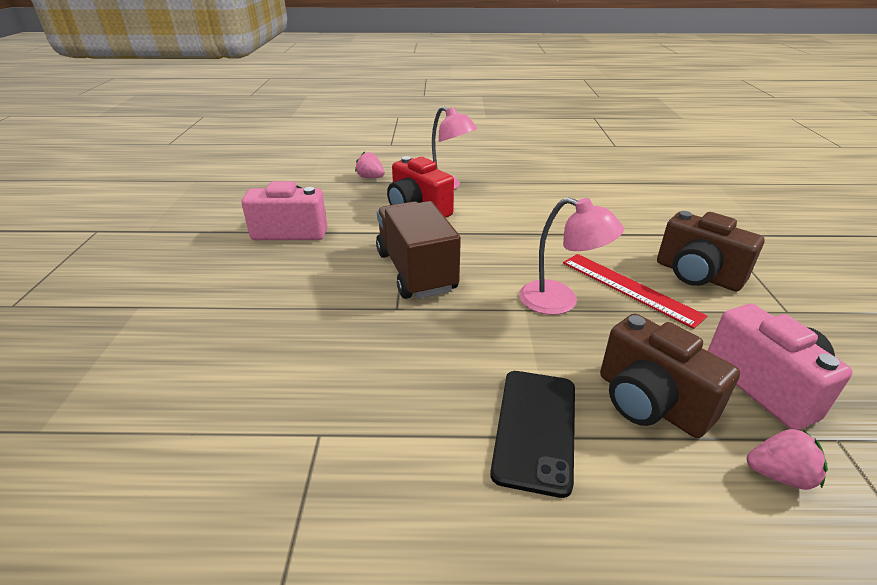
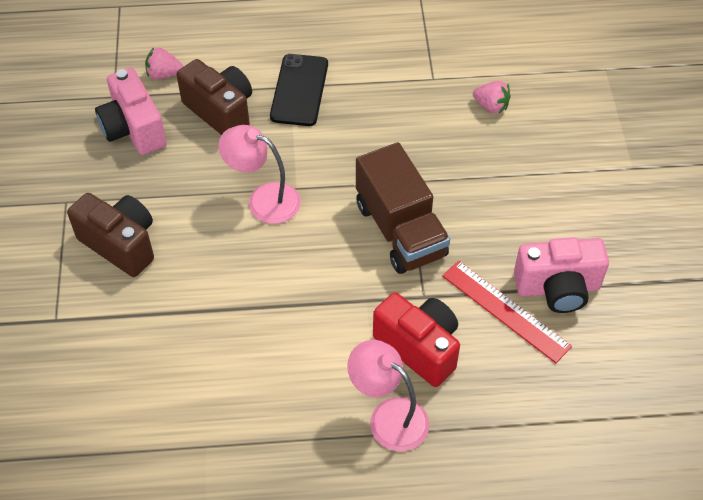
camera: 175 degrees right, 20 degrees up
pink strawberry [355,151,385,178] -> pink strawberry moved to [473,81,511,114]
red ruler [563,254,707,329] -> red ruler moved to [442,261,572,363]

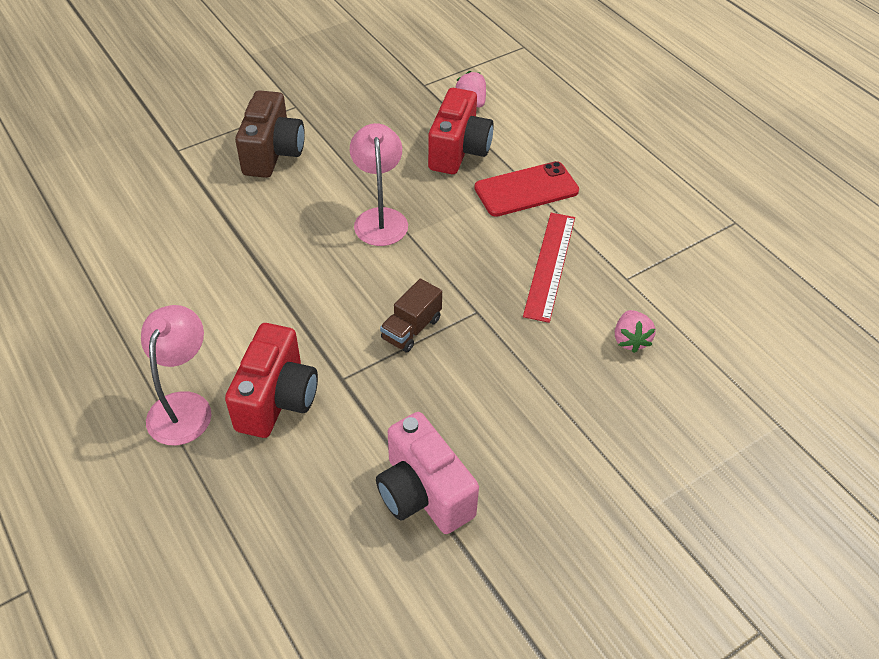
camera: 60 degrees right, 5 degrees down
pink camera [95,68,167,155] -> none
brown camera [177,59,252,135] -> red camera [428,88,494,174]
black phone [270,54,328,126] -> red phone [474,161,579,217]
brown truck [356,142,450,274] -> brown truck [380,279,442,352], size x0.52
red ruler [442,261,572,363] -> red ruler moved to [523,213,575,323]

